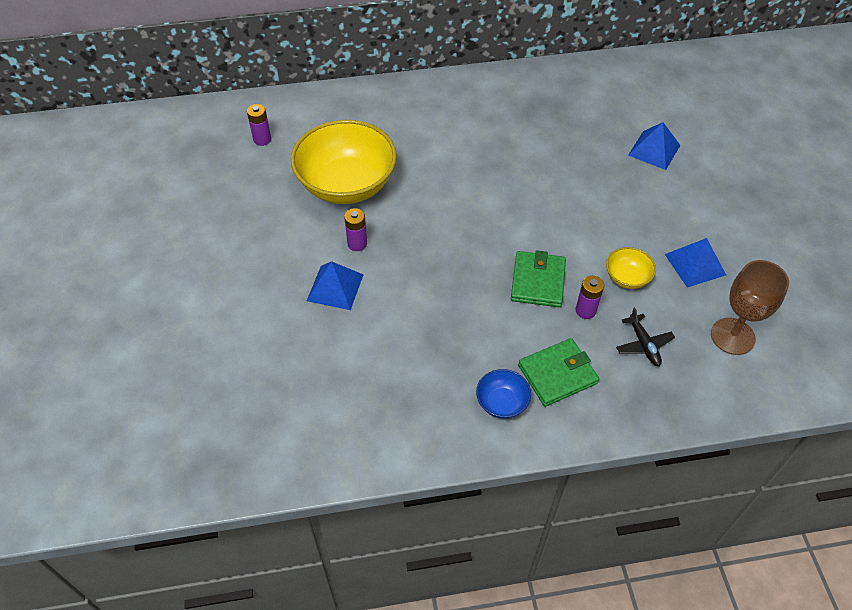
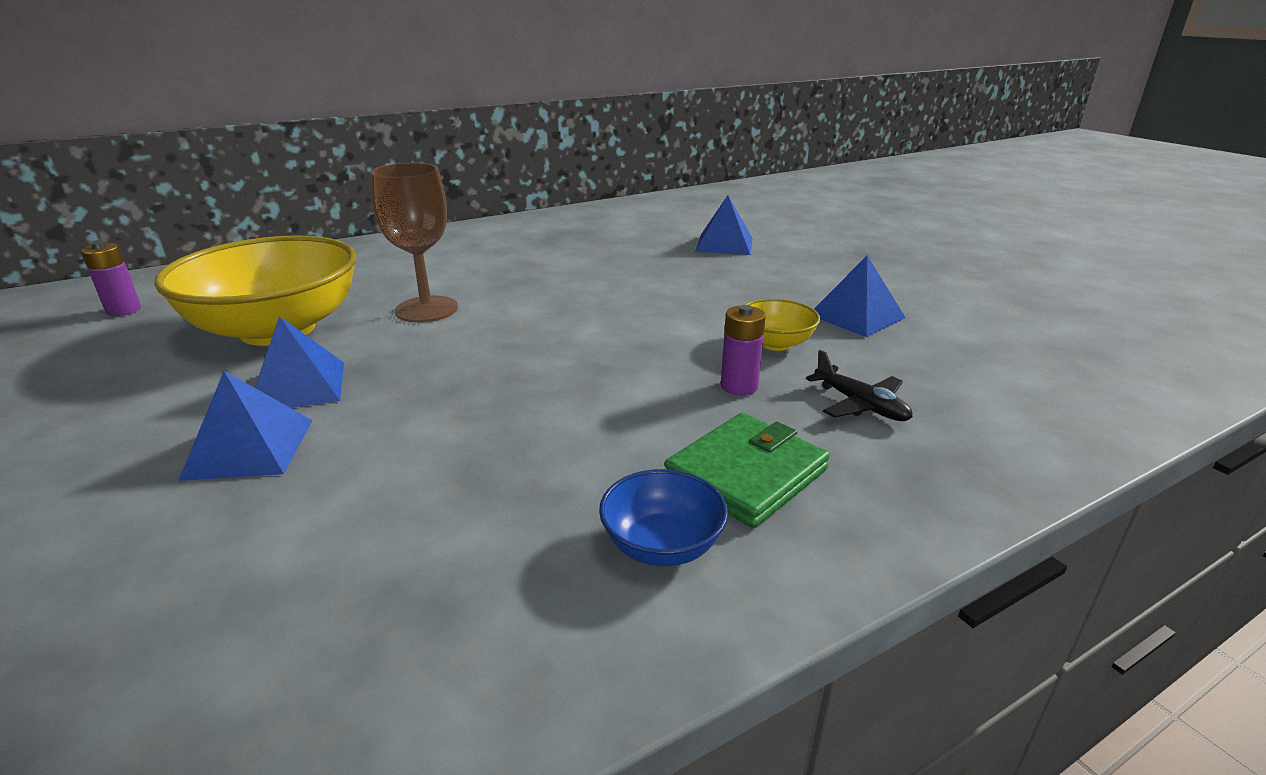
camera: 20 degrees left, 25 degrees down
purple battery [344,208,367,251] -> blue pyramid [255,316,344,408]
green wallet [511,250,566,307] -> none
brown goblet [711,260,789,355] -> brown goblet moved to [371,163,458,323]

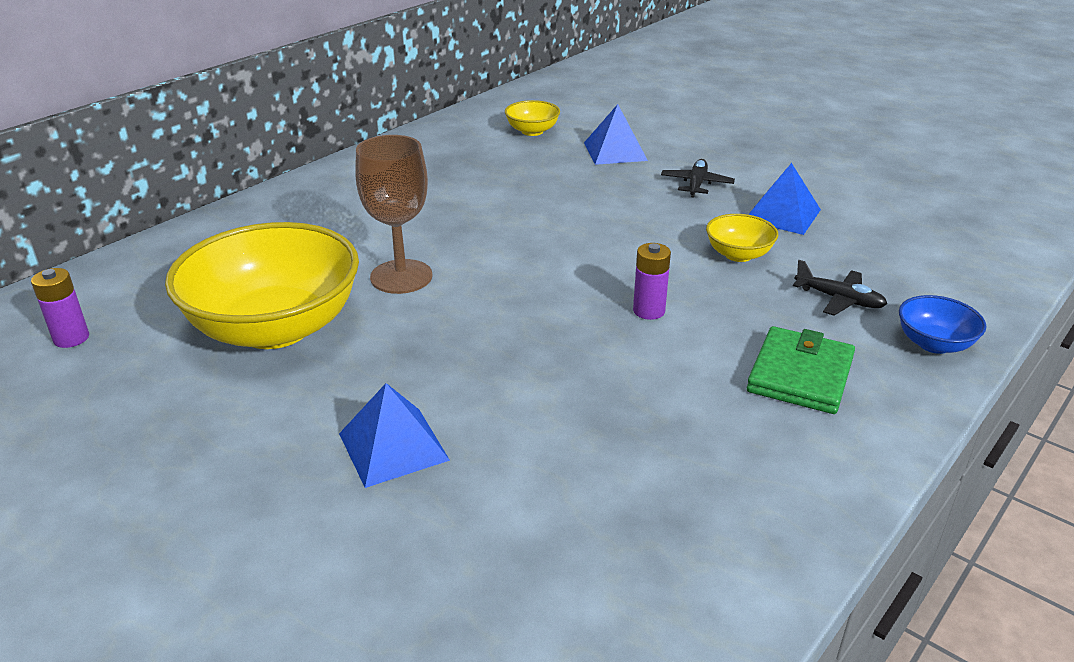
camera: 20 degrees left, 5 degrees up
blue pyramid [255,316,344,408] -> none
blue bowl [599,469,728,566] -> blue bowl moved to [899,295,986,354]
purple battery [721,305,766,396] -> purple battery moved to [633,243,671,320]
none -> yellow bowl [505,100,560,136]
none -> black plane [661,159,735,197]

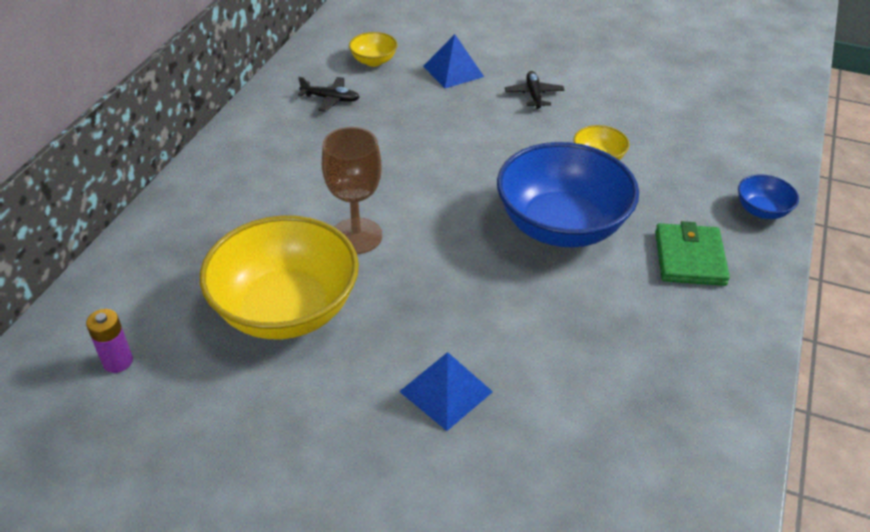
camera: 20 degrees left, 10 degrees up
purple battery [633,243,671,320] -> blue bowl [497,142,639,247]
blue pyramid [748,163,821,235] -> none
black plane [793,260,887,316] -> black plane moved to [298,77,360,112]

